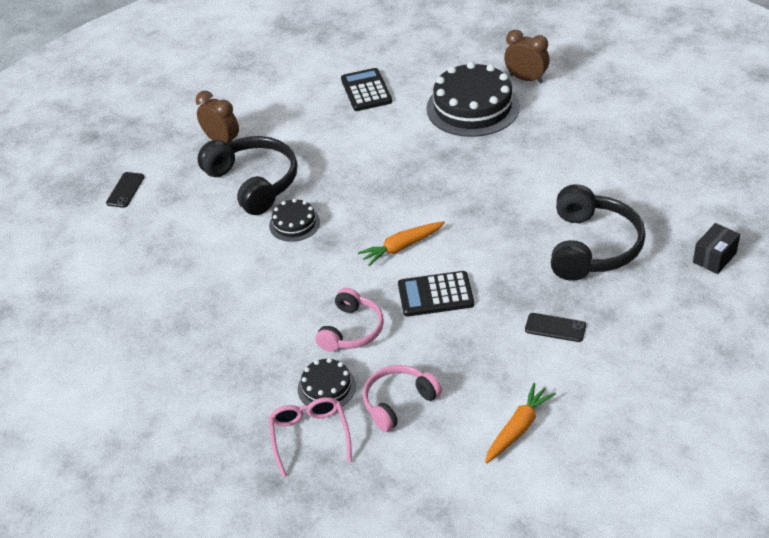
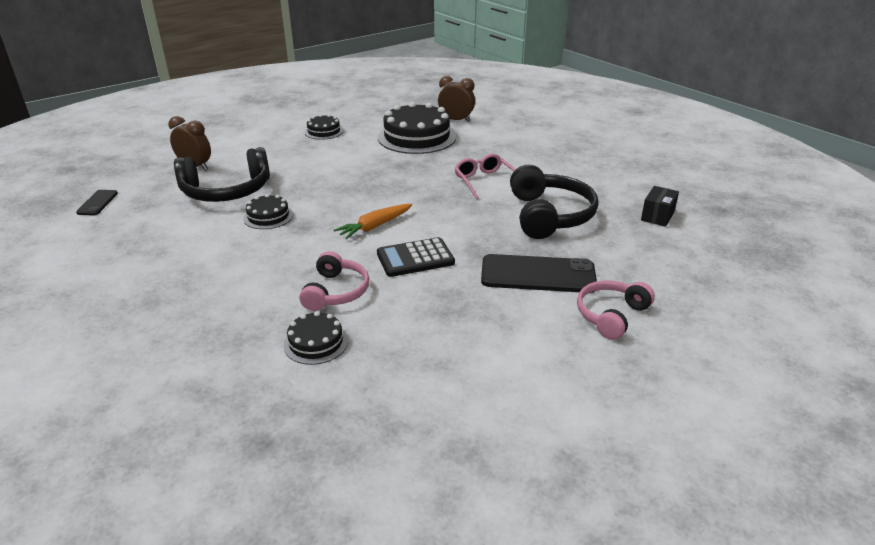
camera: 15 degrees left, 10 degrees down
black headphones [197,136,298,215] -> black headphones turned 120 degrees clockwise [174,147,270,202]
pink glasses [269,397,352,477] -> pink glasses moved to [455,154,516,199]
black calculator [341,68,392,111] -> black cake [304,114,343,140]
pink headphones [363,365,442,432] -> pink headphones moved to [577,280,655,340]
orange carrot [485,383,556,464] -> none
black phone [525,313,586,342] -> black phone [481,254,597,293], size x1.97

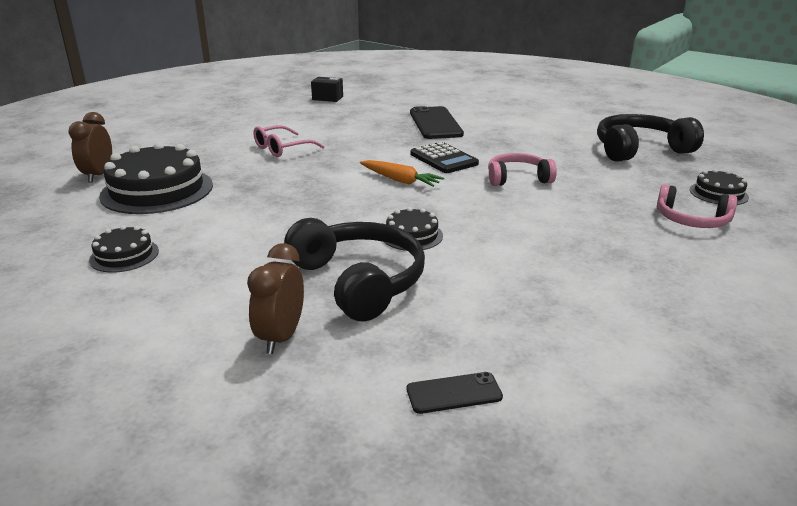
camera: 105 degrees left, 5 degrees down
black cake [283,311,348,365] -> black cake moved to [690,169,749,205]
black headphones [510,165,599,239] -> black headphones moved to [597,114,704,162]
pink headphones [577,280,655,340] -> pink headphones moved to [657,184,738,228]

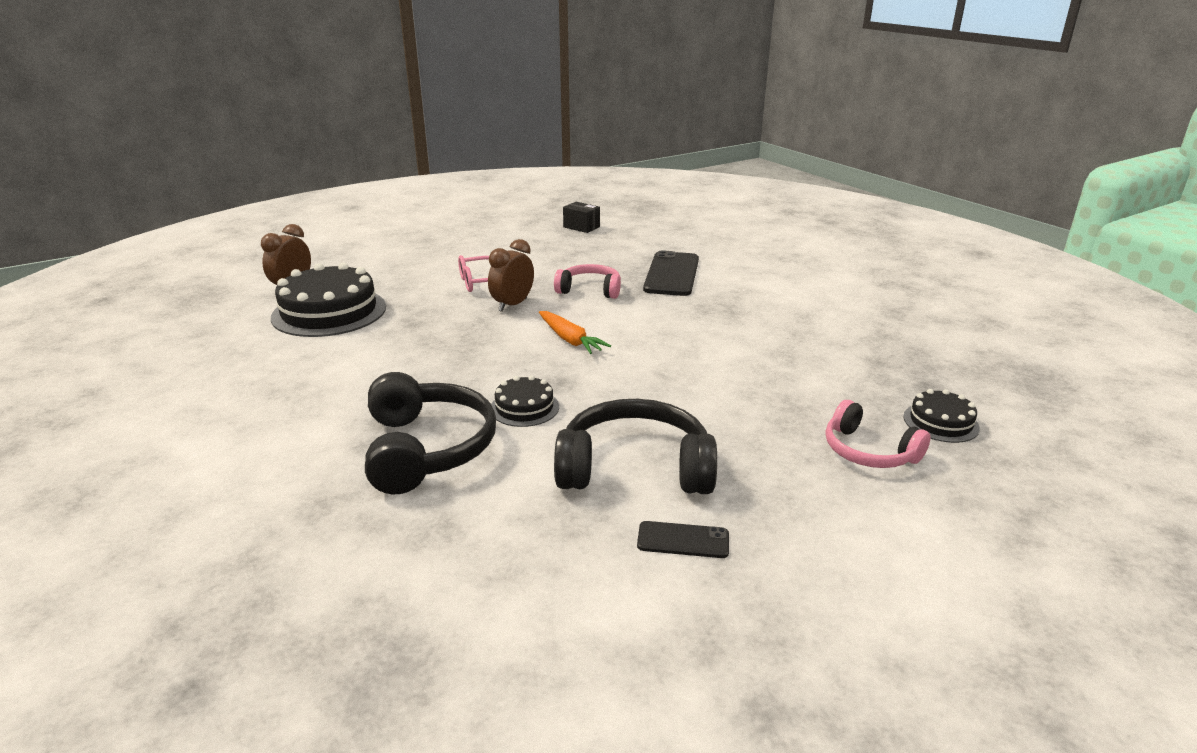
camera: 20 degrees right, 0 degrees up
black cake [89,225,159,272] -> none
brown clock [247,243,304,354] -> brown clock moved to [488,239,534,312]
black phone [407,372,503,414] -> black phone moved to [637,521,729,558]
black calculator [410,142,479,173] -> none
pink headphones [488,153,557,186] -> pink headphones moved to [554,264,621,299]
black headphones [597,114,704,162] -> black headphones moved to [554,399,717,494]

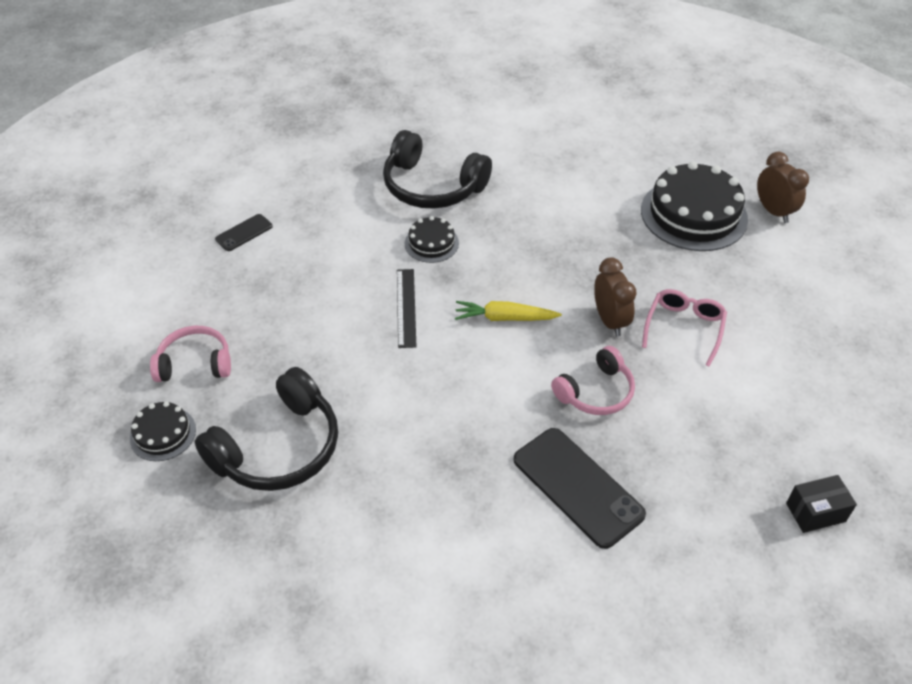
camera: 130 degrees right, 20 degrees up
orange carrot [539,311,611,354] -> yellow carrot [455,301,562,321]
black headphones [554,399,717,494] -> black headphones moved to [195,367,338,491]
none -> black ruler [397,269,416,348]

